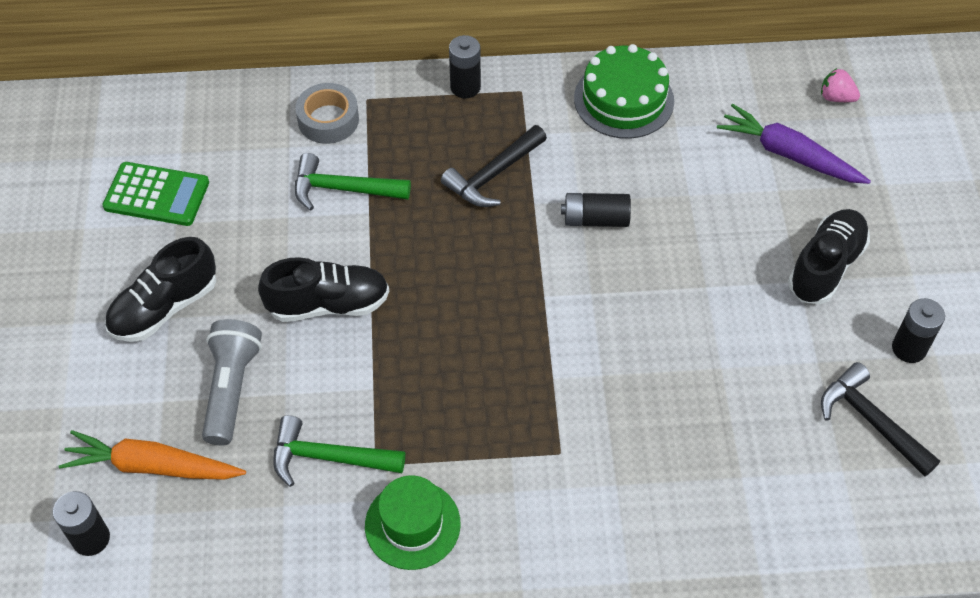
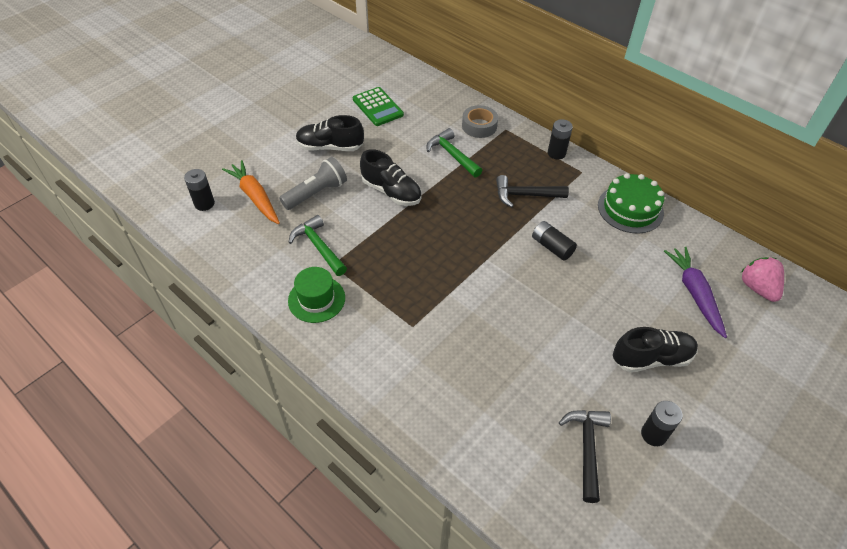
camera: 45 degrees right, 5 degrees down
pink strawberry [821,68,860,102] -> pink strawberry [741,257,784,302], size x1.60

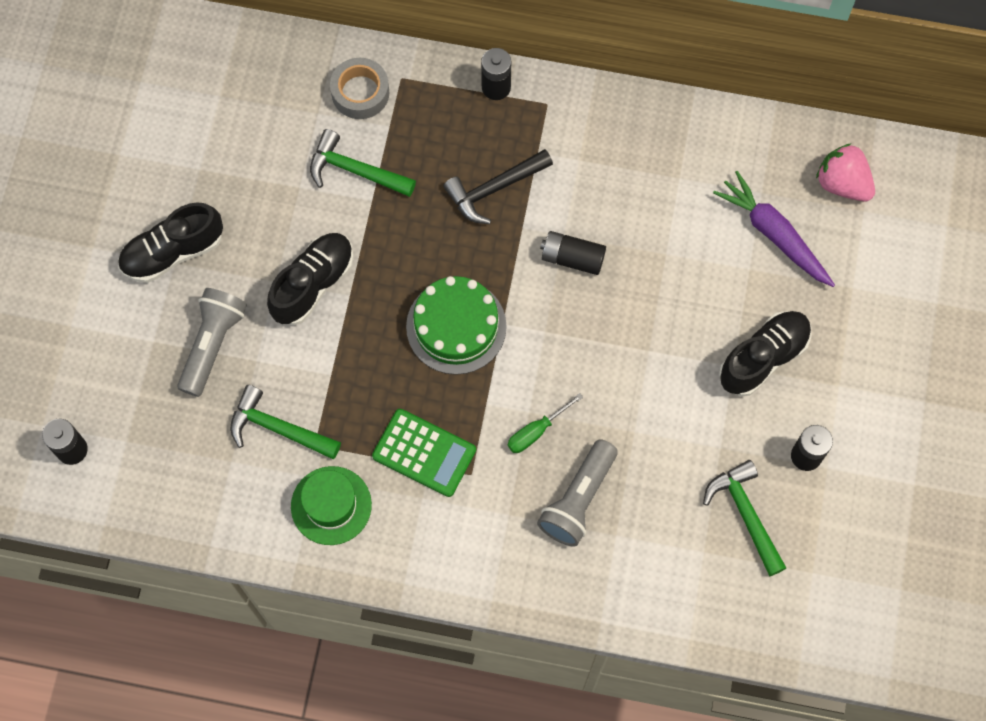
camera: 30 degrees left, 20 degrees up
orange carrot [222,160,280,224] -> none
green calculator [353,87,404,126] -> green calculator moved to [372,409,476,497]
black shoe [360,149,421,206] -> black shoe turned 60 degrees counterclockwise [267,233,354,325]
black hammer [559,410,611,503] -> green hammer [703,460,786,576]
green cake [598,173,664,234] -> green cake moved to [406,276,507,375]
none -> green screwdriver [508,393,583,453]
none -> grey flashlight [537,439,618,547]

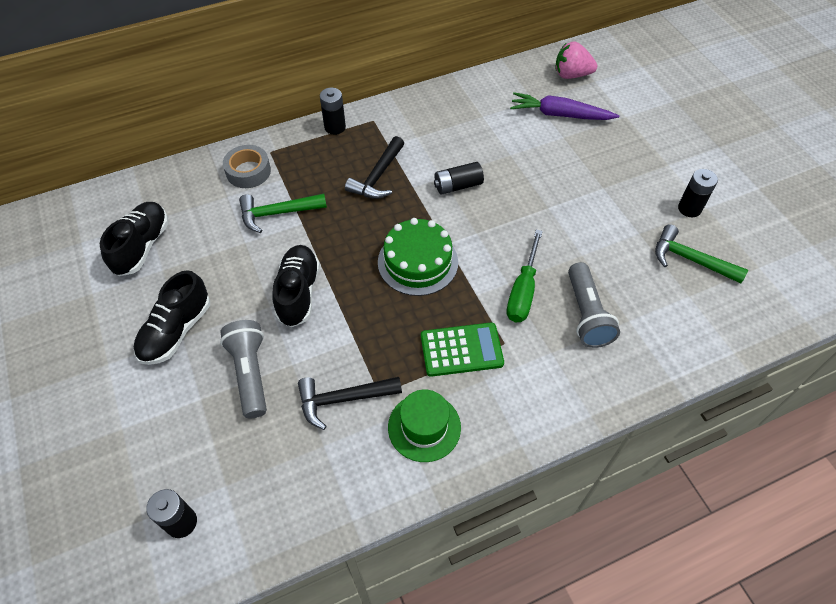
camera: 35 degrees left, 15 degrees down
green hammer [230,385,341,459] -> black hammer [298,377,402,430]
green screwdriver [508,393,583,453] -> green screwdriver [507,230,543,322], size x1.54
black shoe [719,311,811,396] -> black shoe moved to [100,202,169,276]

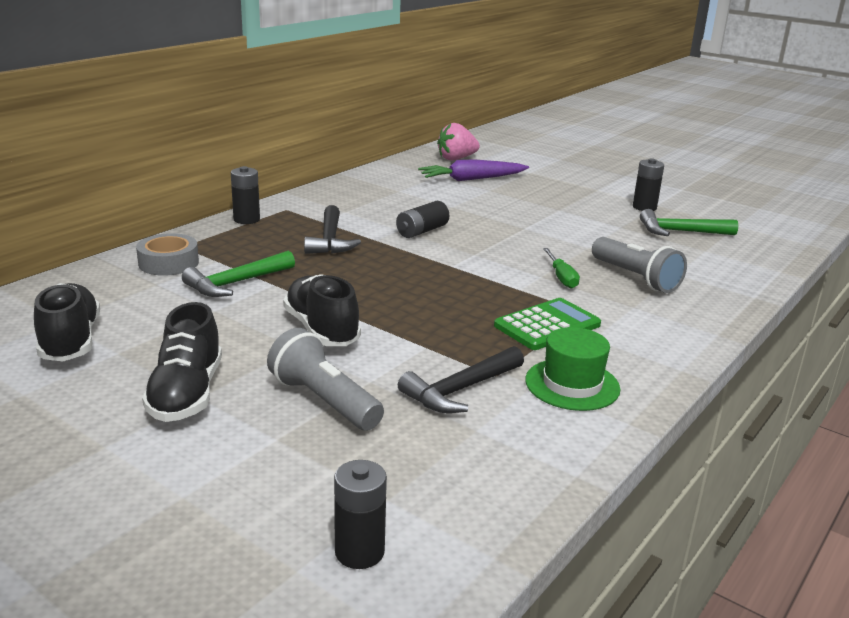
camera: 30 degrees left, 30 degrees down
green cake [378,218,458,296] -> none
green screwdriver [507,230,543,322] -> green screwdriver [543,248,580,289], size x0.65

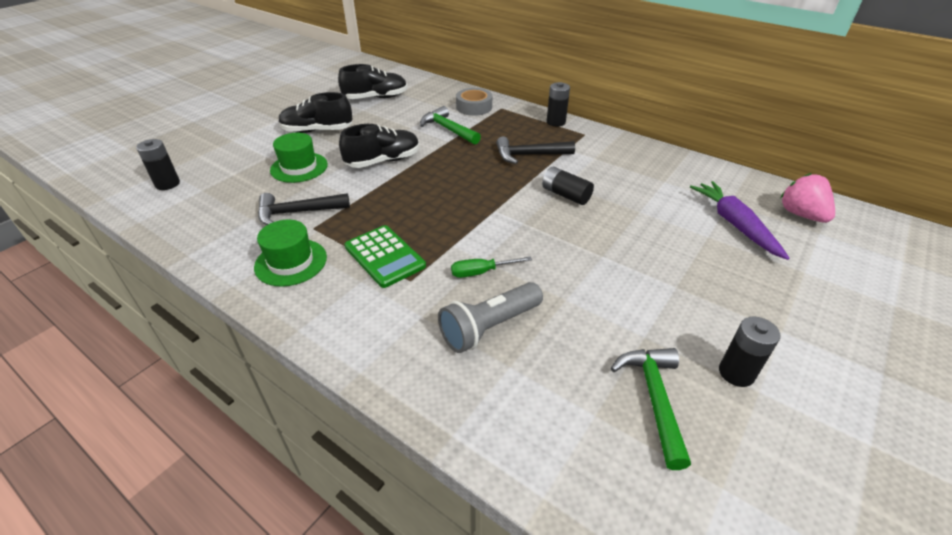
camera: 90 degrees right, 15 degrees up
grey flashlight [267,328,384,431] -> green hat [270,133,328,183]
black hammer [398,346,524,413] -> black hammer turned 60 degrees counterclockwise [258,193,350,225]

